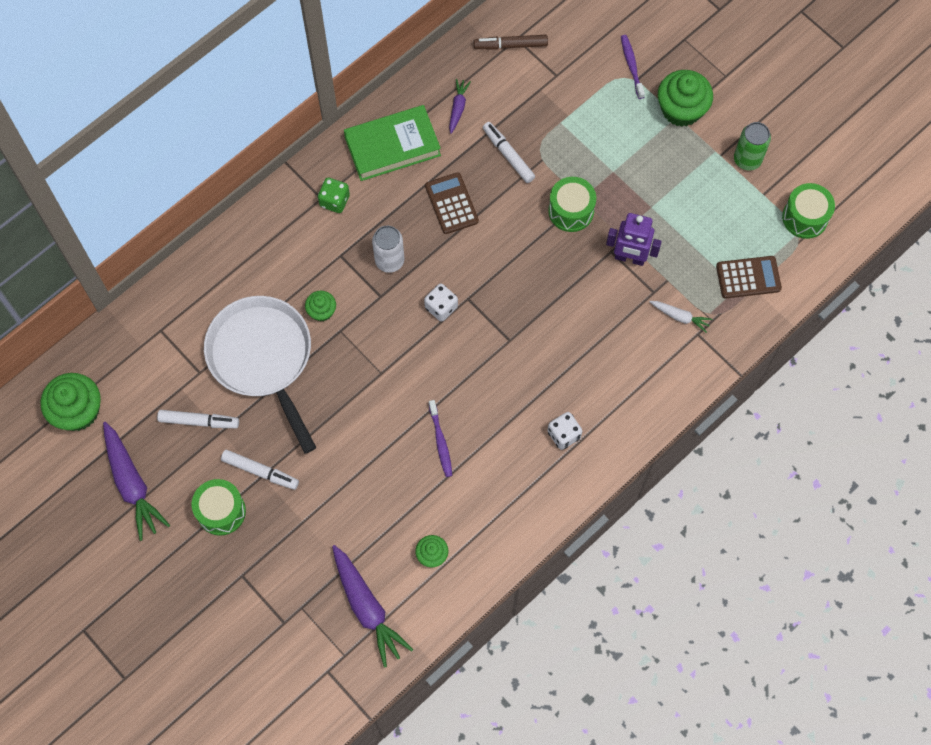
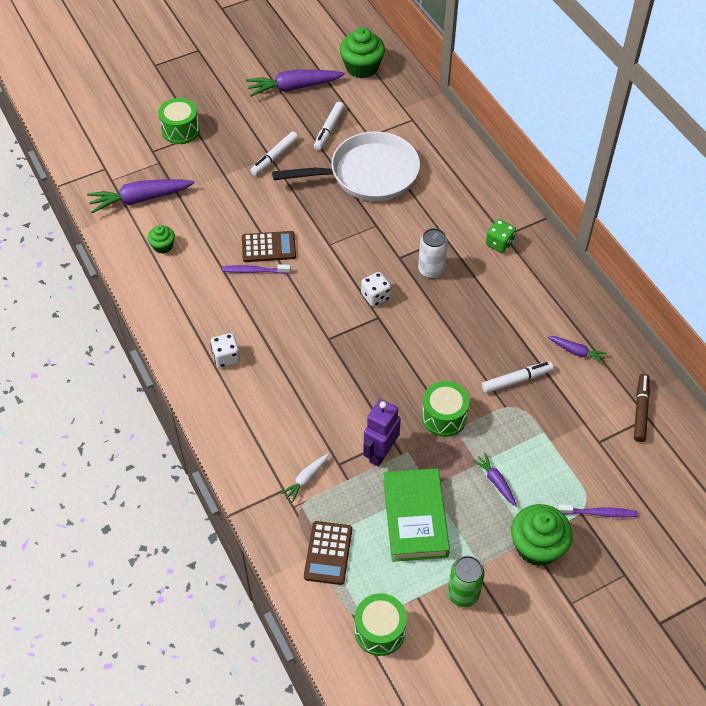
camera: 105 degrees right, 15 degrees down
green drum [192,479,246,536] -> green drum moved to [158,98,200,144]
green cupcake [305,291,336,321] -> none
green book [344,105,441,181] -> green book moved to [383,468,450,562]
brown calculator [425,172,479,234] -> brown calculator moved to [242,231,296,262]
none -> purple carrot [472,453,517,506]

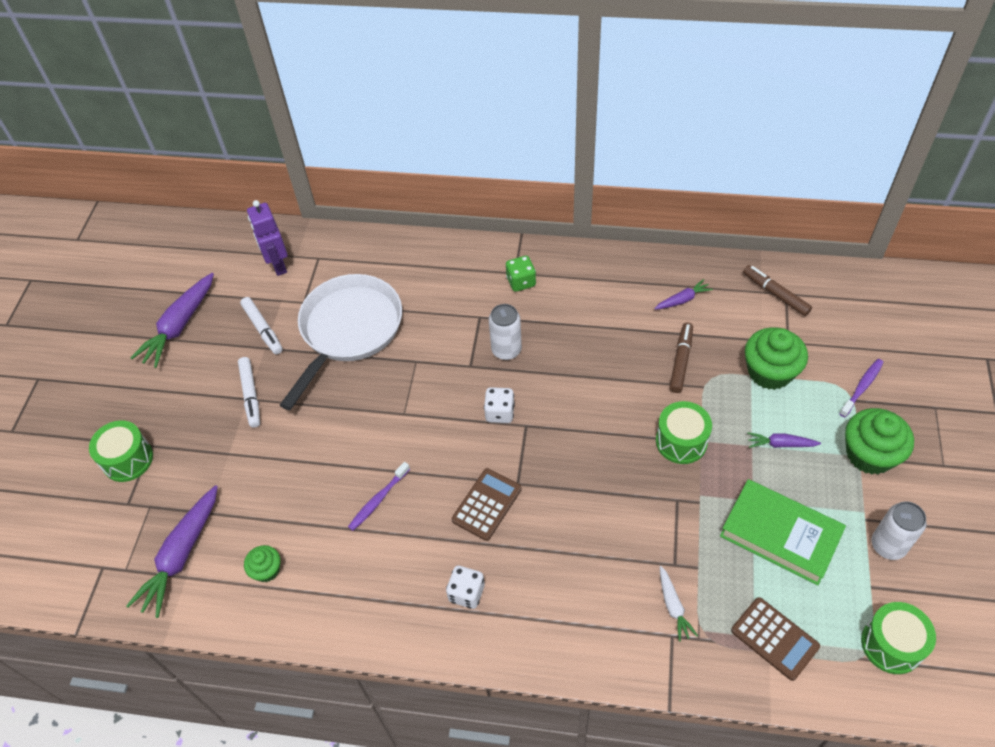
camera: 50 degrees left, 0 degrees up
brown calculator [242,231,296,262] -> brown calculator moved to [452,468,522,541]
green cupcake [340,27,385,78] -> green cupcake moved to [745,327,808,390]
purple robot [363,399,401,467] -> purple robot moved to [247,200,288,276]
green can [448,556,485,607] -> white can [871,501,926,560]
white marker [482,361,553,393] -> brown marker [669,322,693,393]

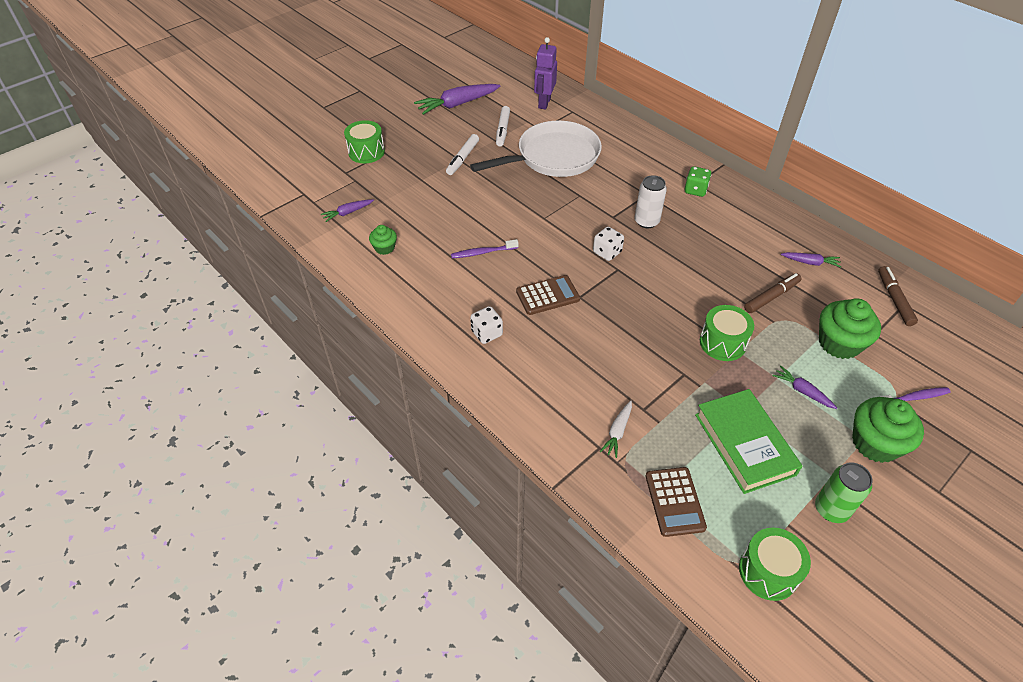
camera: 35 degrees right, 5 degrees down
purple carrot [126,485,218,618] -> purple carrot [321,199,374,222], size x0.52
white can [871,501,926,560] -> green can [815,462,873,523]

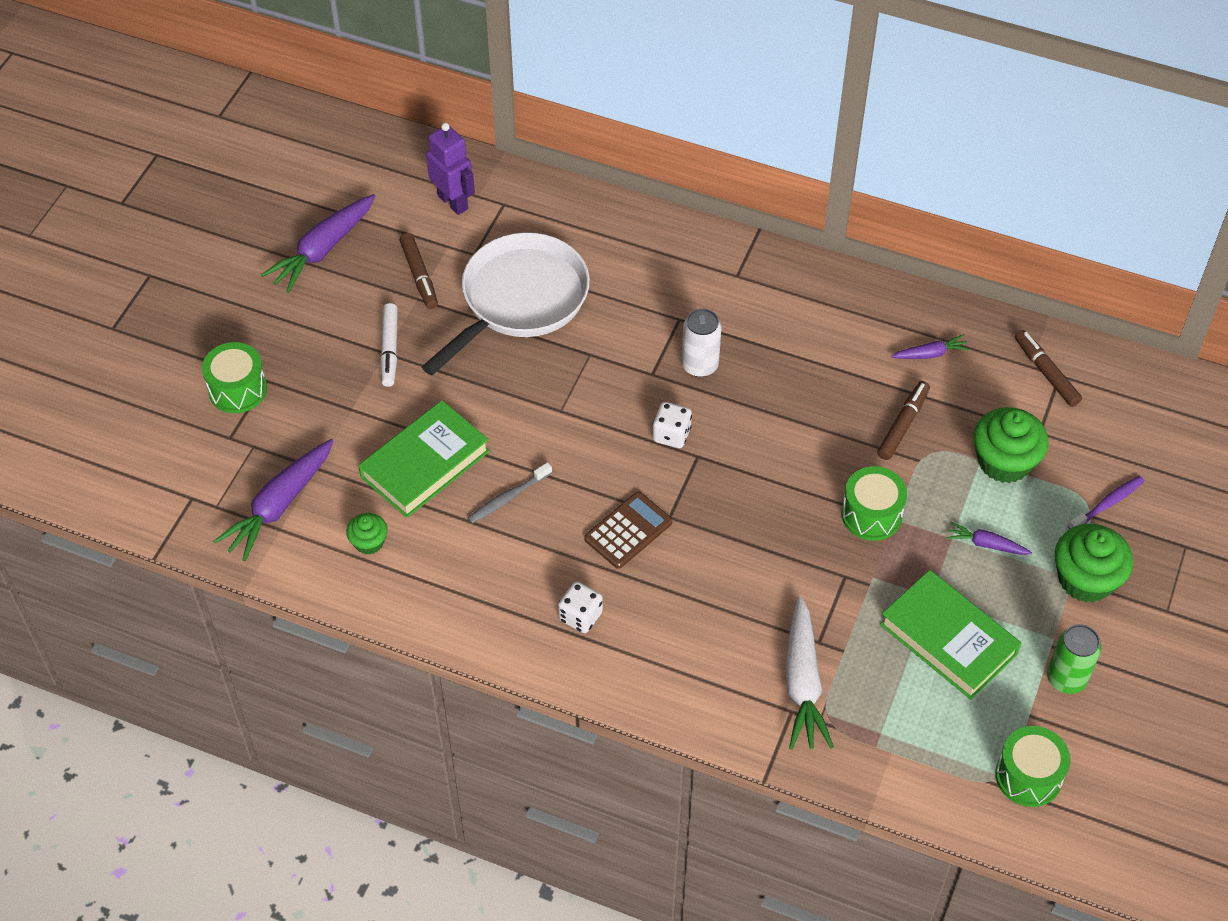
camera: 25 degrees left, 5 degrees up
purple carrot [321,199,374,222] -> purple carrot [213,439,333,561], size x1.93
purple toothbrush [451,239,518,258] -> grey toothbrush [468,462,552,524]
white marker [496,106,510,146] -> brown marker [400,233,438,309]
purple robot [534,37,557,110] -> purple robot turned 150 degrees clockwise [426,123,475,215]
white carrot [600,400,632,458] -> white carrot [785,596,834,750], size x1.93
brown calculator [646,467,707,537] -> none
green dice [685,166,711,197] -> none
none -> green book [359,400,490,518]

